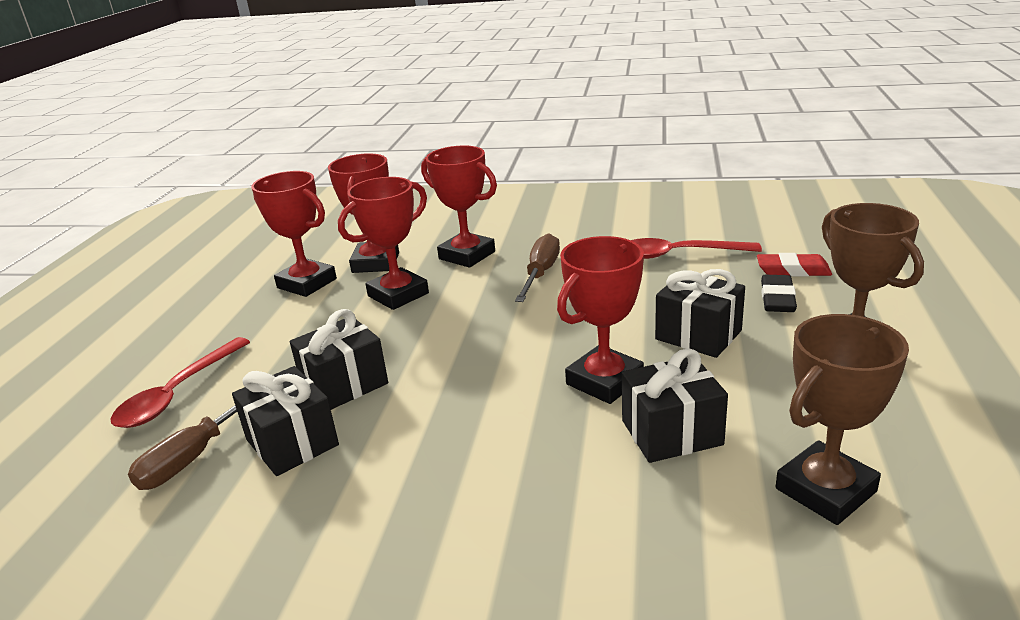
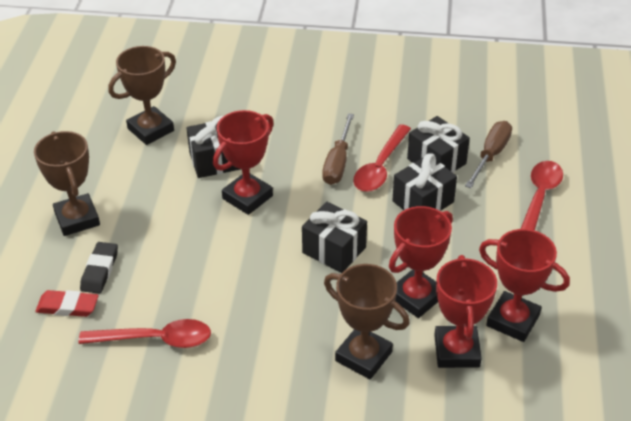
camera: 175 degrees right, 15 degrees up
red trophy [421,146,497,268] -> brown trophy [324,264,410,379]
brown screwdriver [515,233,560,302] -> brown screwdriver moved to [322,113,354,185]
black gift [655,269,745,358] -> black gift moved to [302,202,367,273]
none -> red spoon [353,124,411,192]

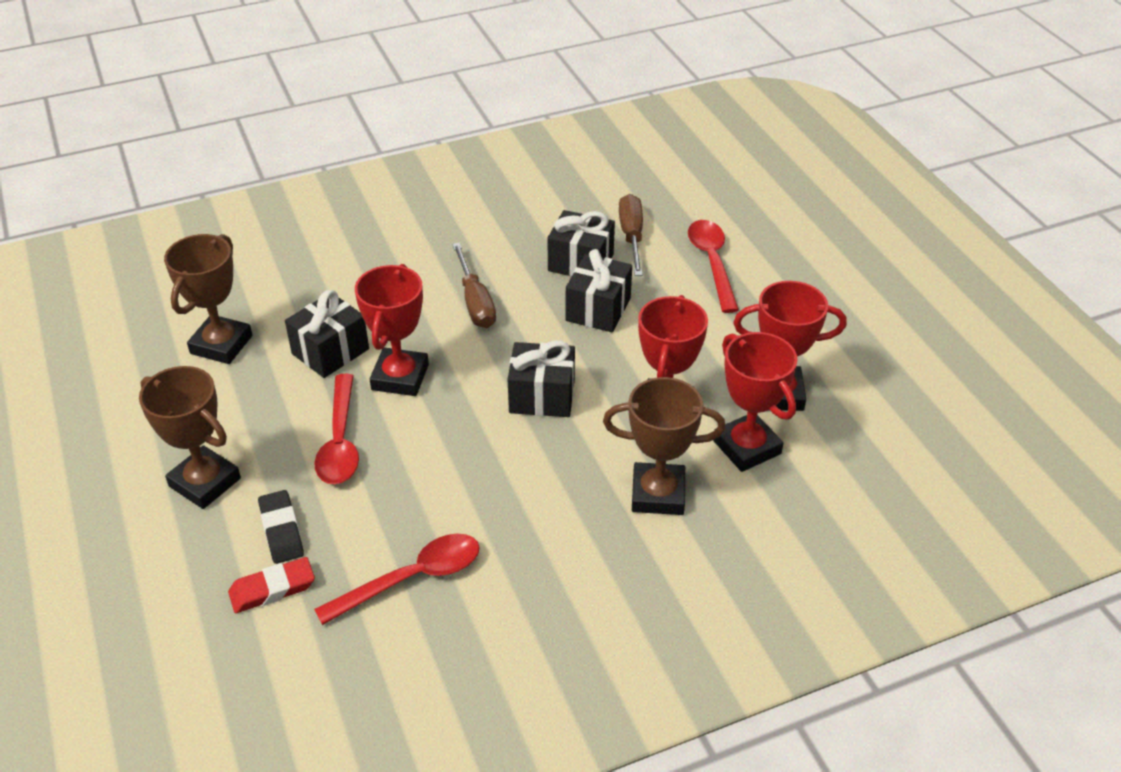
camera: 30 degrees left, 0 degrees up
red spoon [353,124,411,192] -> red spoon moved to [314,374,359,484]

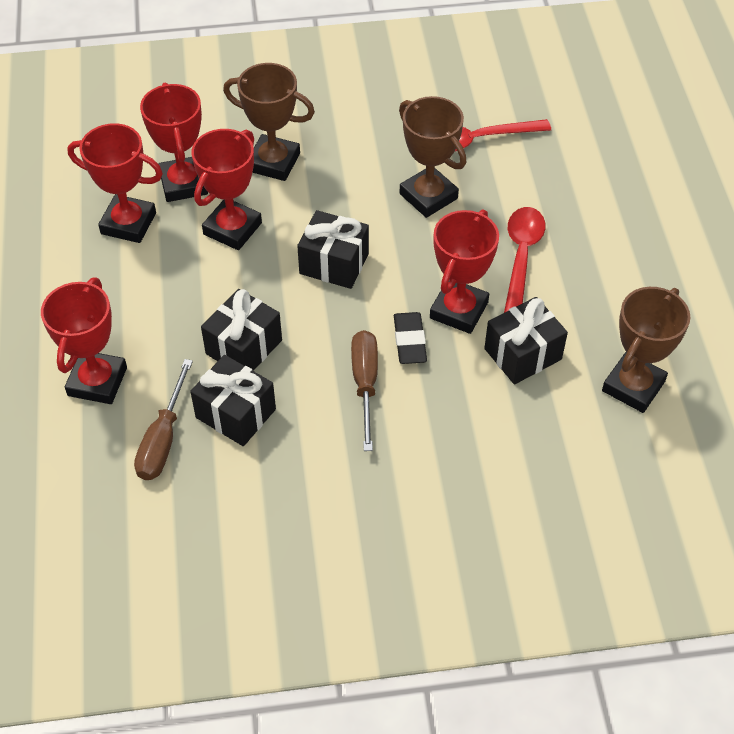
camera: 165 degrees left, 10 degrees up
brown trophy [139,366,241,509] -> brown trophy moved to [399,96,466,218]
red eraser [228,557,315,613] -> none
black eraser [258,490,304,564] -> black eraser moved to [394,312,427,364]
red spoon [688,220,739,313] -> red trophy [41,278,127,404]

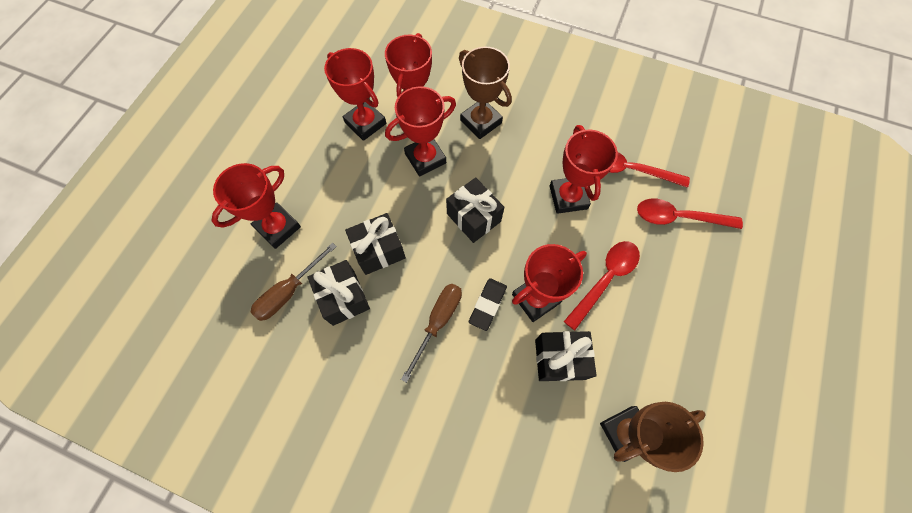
camera: 30 degrees right, 15 degrees up
brown trophy [399,96,466,218] -> red trophy [550,125,618,214]
none -> red spoon [637,199,743,229]

